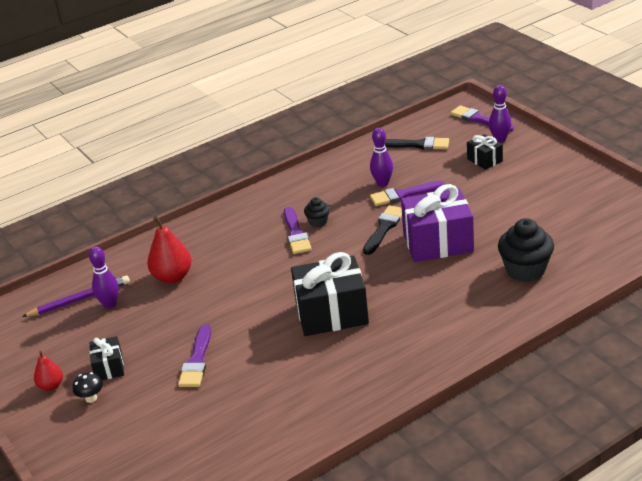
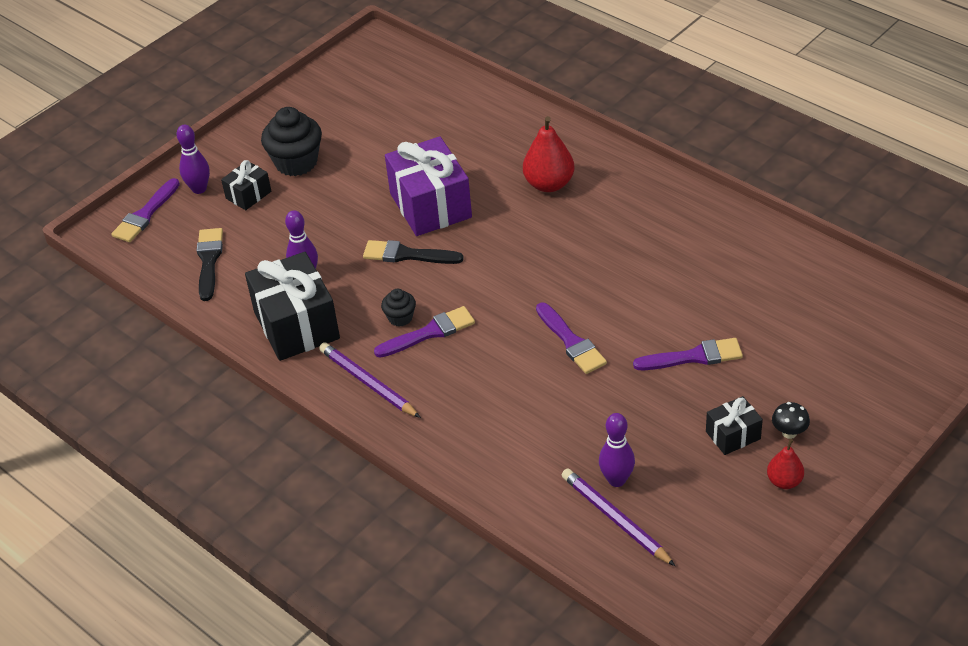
camera: 105 degrees left, 10 degrees up
red pear [147,216,192,283] -> red pear moved to [523,116,574,192]
black gift [291,252,369,336] -> black gift moved to [245,252,340,361]
purple brush [370,180,445,206] -> purple brush moved to [536,302,607,374]
black cupcake [498,218,554,282] -> black cupcake moved to [261,107,322,176]
none -> purple pencil [319,342,421,418]

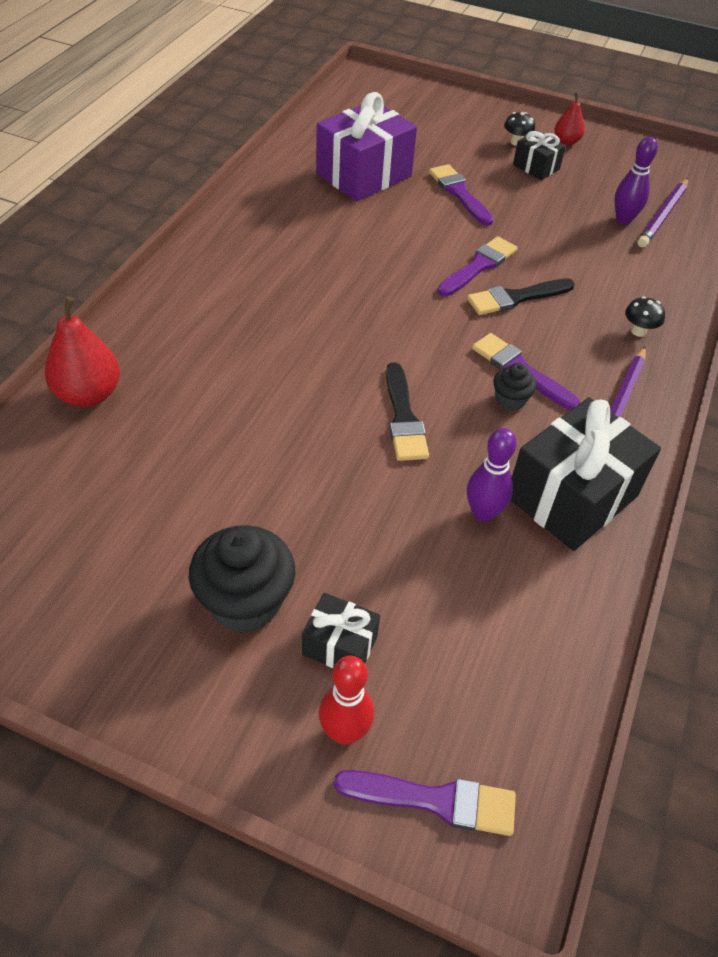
camera: 115 degrees left, 5 degrees up
purple bowling pin [177,125,210,194] -> red bowling pin [319,656,374,745]
black brush [196,228,223,301] -> black brush moved to [467,278,575,315]
purple gift [385,136,472,236] -> purple gift moved to [316,92,417,201]
red pear [523,116,574,192] -> red pear moved to [45,296,120,407]
none -> black mushroom [625,296,665,337]

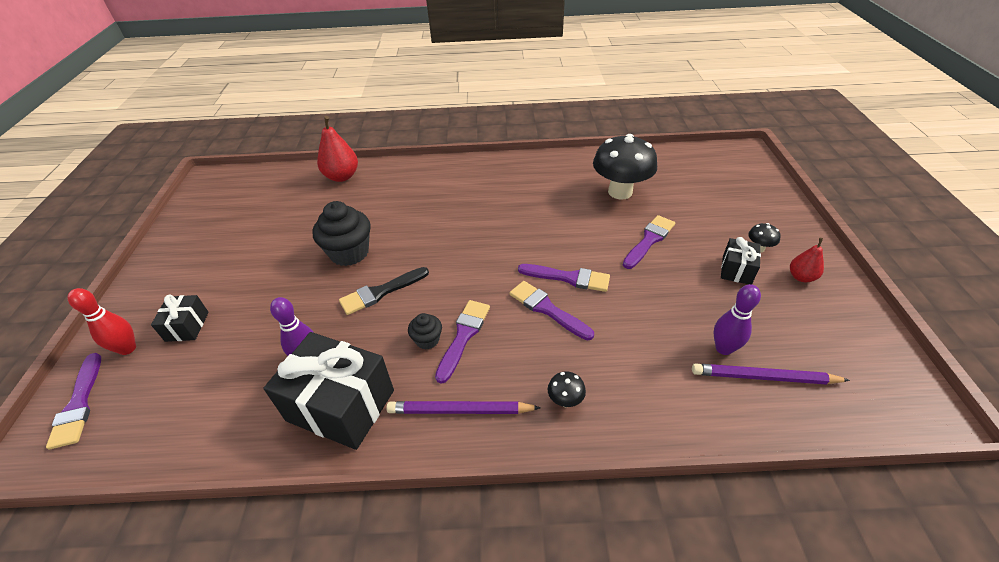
camera: 70 degrees right, 5 degrees down
black cupcake [189,525,295,633] -> black cupcake moved to [312,201,371,266]
purple gift [316,92,417,201] -> black mushroom [593,134,657,199]
black brush [467,278,575,315] -> purple brush [510,281,594,340]

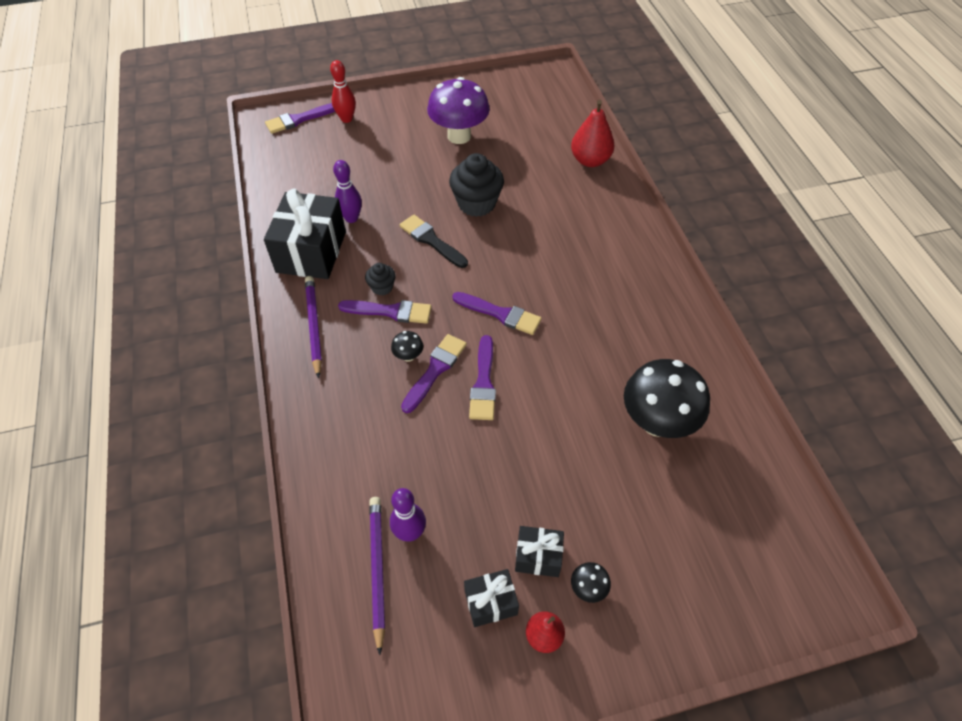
camera: 75 degrees right, 10 degrees up
black gift [151,294,209,342] -> black gift moved to [464,569,519,627]
black mushroom [548,371,586,407] -> black mushroom moved to [391,331,424,362]
purple brush [623,215,675,269] -> purple brush moved to [452,292,542,335]
none -> purple mushroom [427,77,490,144]

